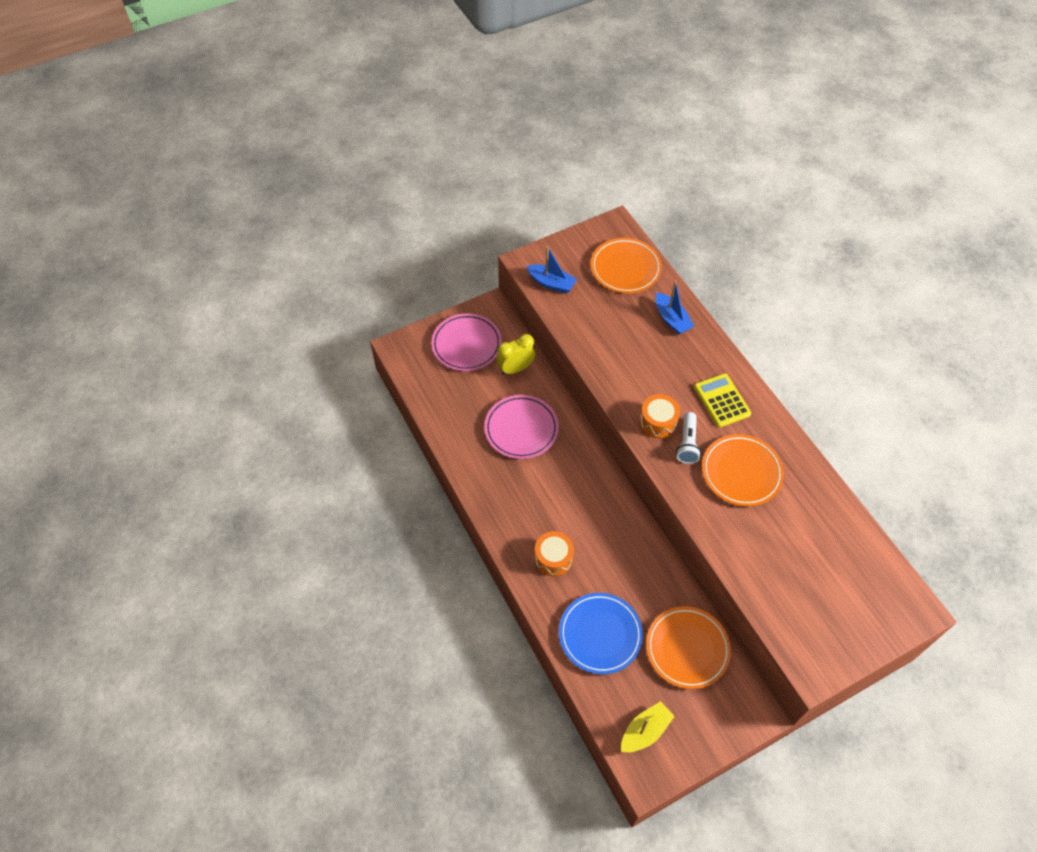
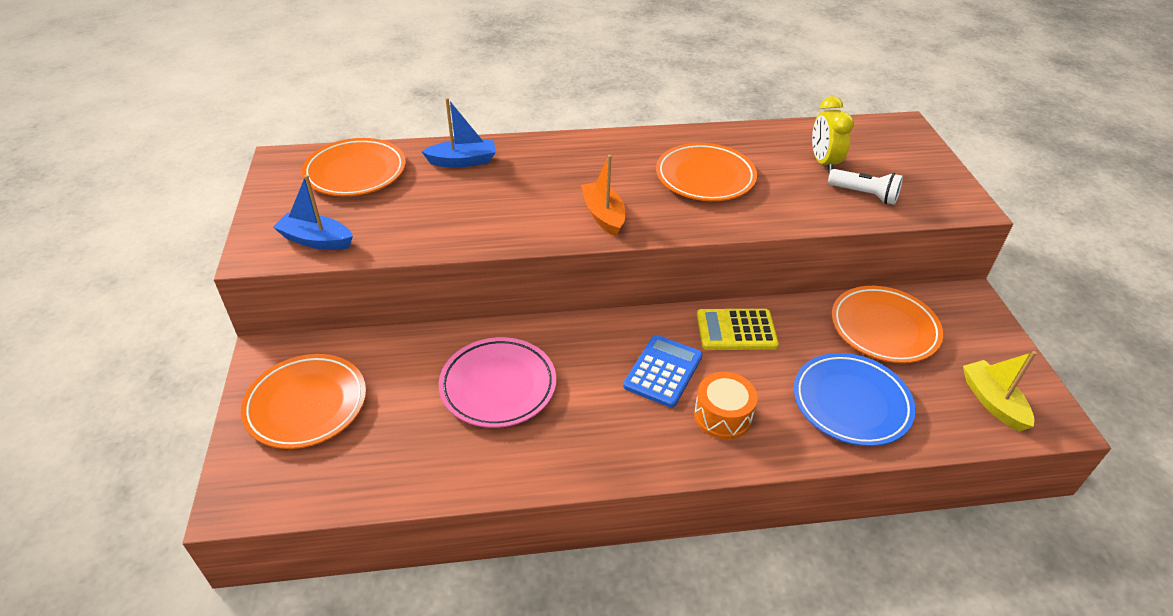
camera: 70 degrees left, 15 degrees down
pink plate [431,313,502,371] -> orange plate [241,354,366,449]
yellow clock [496,334,535,375] -> yellow clock moved to [812,96,854,173]
blue boat [526,246,577,293] -> blue boat turned 120 degrees counterclockwise [273,175,353,250]
orange drum [639,394,680,439] -> orange boat [581,155,625,236]
white flashlight [676,412,701,464] -> white flashlight moved to [828,169,903,205]
yellow calculator [694,373,751,427] -> yellow calculator moved to [697,309,779,350]
none -> blue calculator [623,335,703,408]

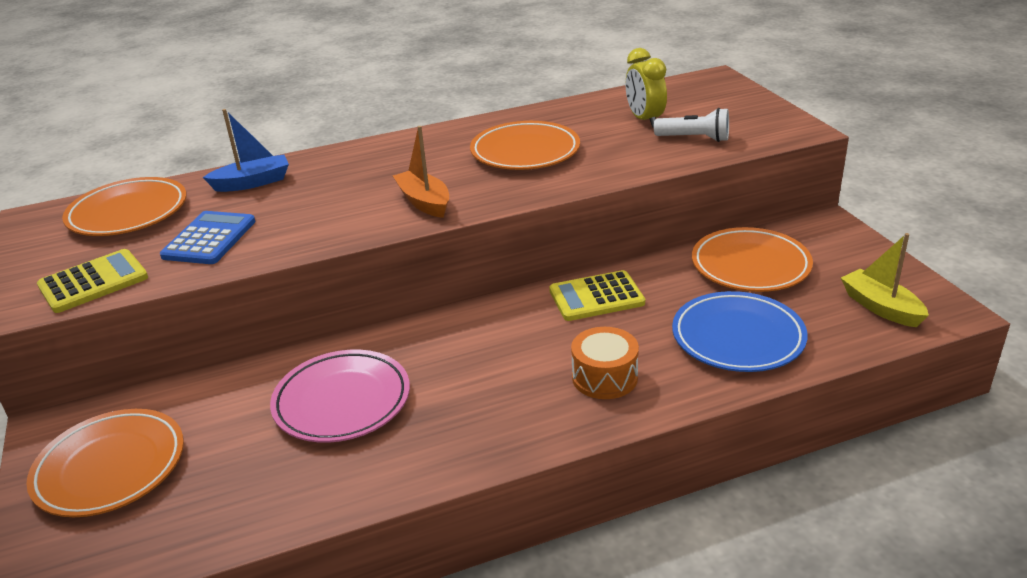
camera: 10 degrees left, 10 degrees down
blue boat [273,175,353,250] -> yellow calculator [37,249,148,313]
blue calculator [623,335,703,408] -> blue calculator moved to [160,211,256,264]

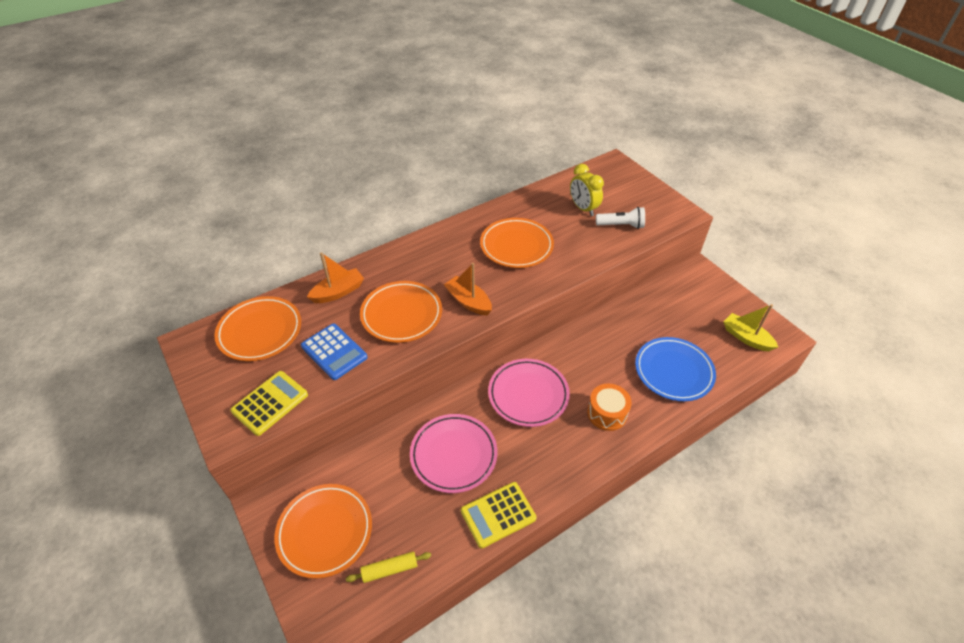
camera: 15 degrees left, 15 degrees up
blue calculator [160,211,256,264] -> blue calculator turned 135 degrees clockwise [301,324,368,380]
blue boat [203,109,289,192] -> orange boat [307,252,364,303]
yellow calculator [549,270,645,321] -> yellow calculator moved to [461,482,537,549]
orange plate [692,227,813,292] -> orange plate moved to [360,281,442,343]
none -> yellow rolling pin [346,551,431,583]
none -> pink plate [488,359,570,427]

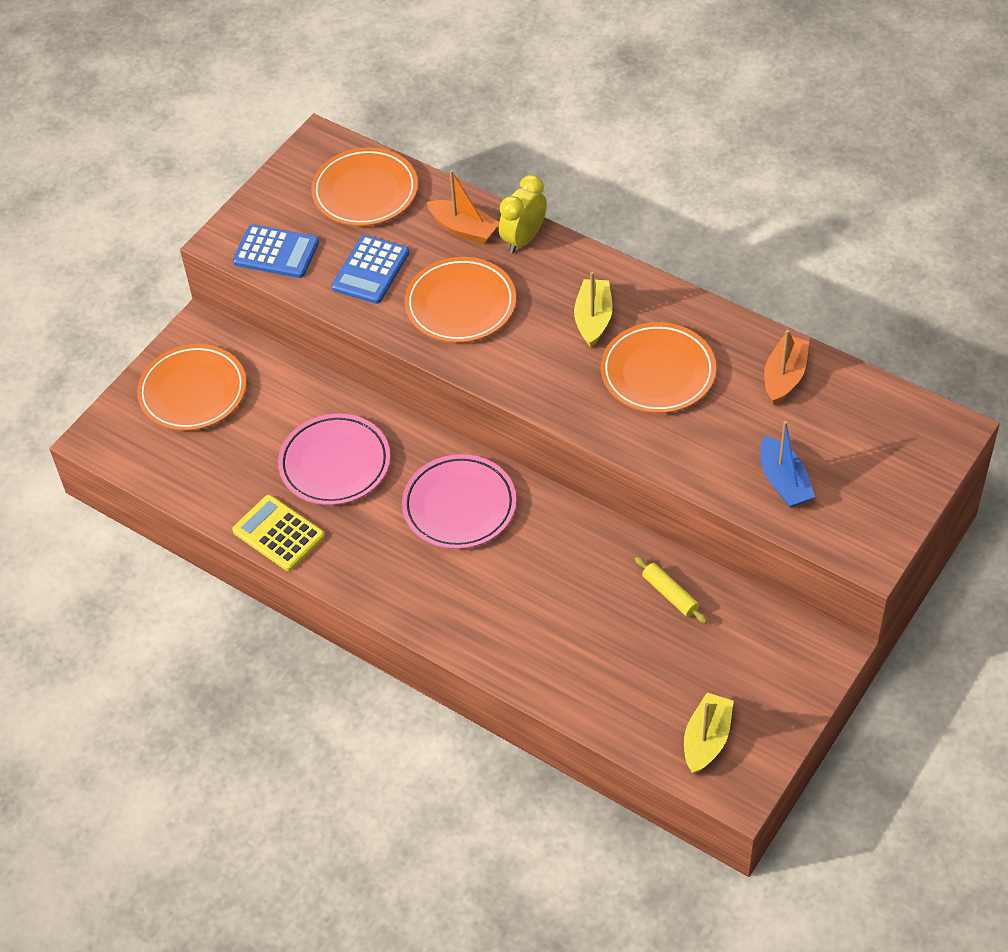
camera: 70 degrees right, 5 degrees up
yellow calculator [230,371,308,436] -> blue calculator [233,224,319,278]
yellow rolling pin [346,551,431,583] -> yellow rolling pin moved to [635,557,707,624]
orange boat [444,263,492,316] -> orange boat moved to [764,330,809,405]
yellow clock [570,164,604,216] -> yellow clock moved to [499,175,547,253]
orange drum [587,384,632,431] -> none
white flashlight [596,207,645,229] -> blue boat [760,421,815,508]
blue plate [635,337,716,401] -> none
none -> yellow boat [574,272,612,348]

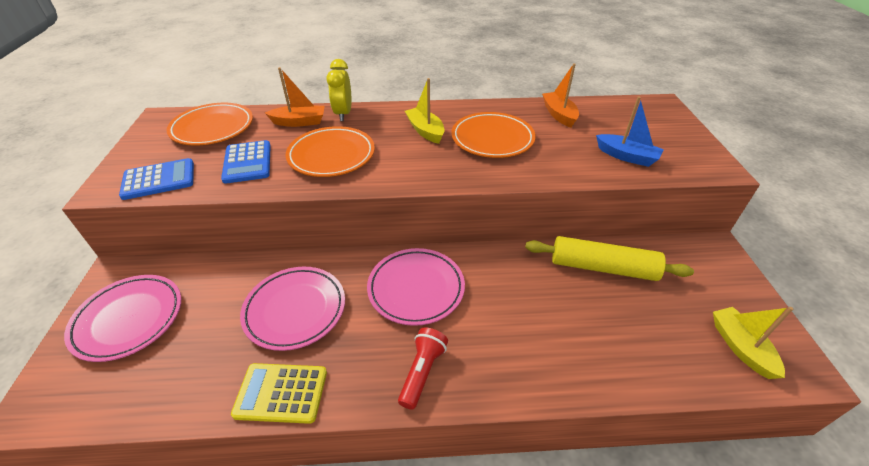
camera: 40 degrees left, 10 degrees down
orange plate [137,344,246,431] -> pink plate [64,275,181,362]
yellow rolling pin [635,557,707,624] -> yellow rolling pin [525,236,694,281], size x1.98
none -> red flashlight [398,327,448,410]

